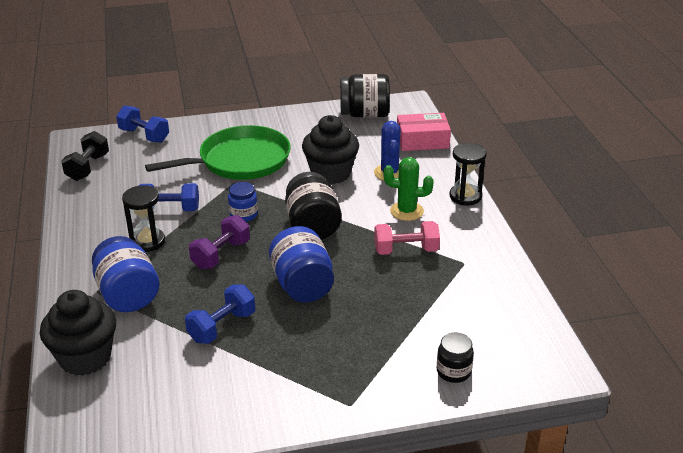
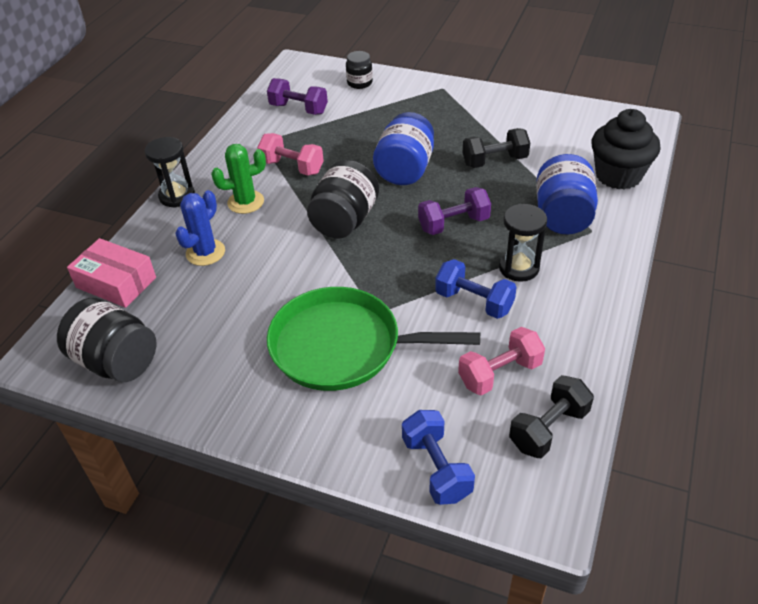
camera: 145 degrees left, 10 degrees up
blue dumbbell [185,284,255,344] -> black dumbbell [463,128,530,168]
blue jar [228,182,258,222] -> none
black cupcake [302,115,359,184] -> none
green cactus [383,157,434,221] -> green cactus turned 60 degrees counterclockwise [211,144,266,214]
none -> purple dumbbell [267,78,328,115]
none -> pink dumbbell [458,327,545,396]

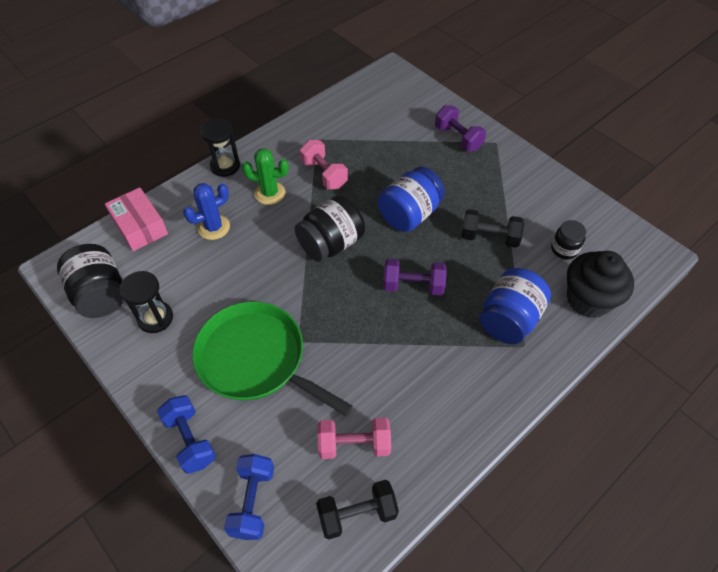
camera: 25 degrees right, 10 degrees up
purple dumbbell [267,78,328,115] -> purple dumbbell moved to [435,105,486,151]
black jar [346,51,373,89] -> black jar moved to [551,220,586,259]
blue dumbbell [435,259,517,319] -> blue dumbbell moved to [157,395,216,474]
black hourglass [499,204,547,282] -> black hourglass moved to [119,271,173,333]

